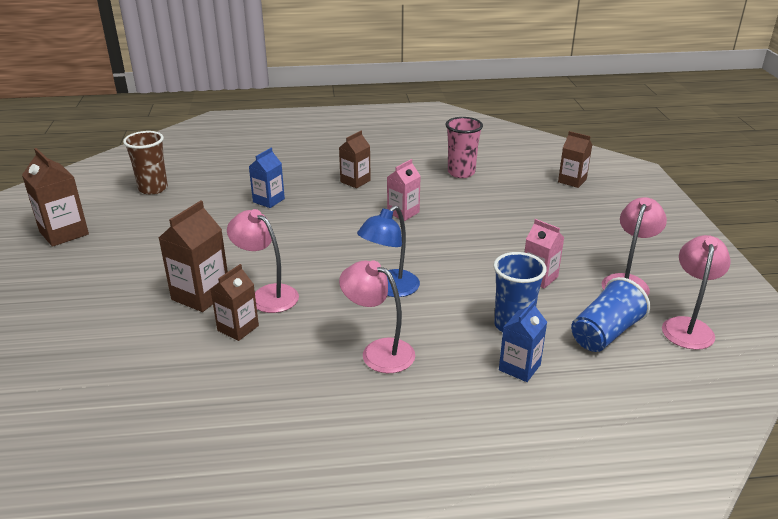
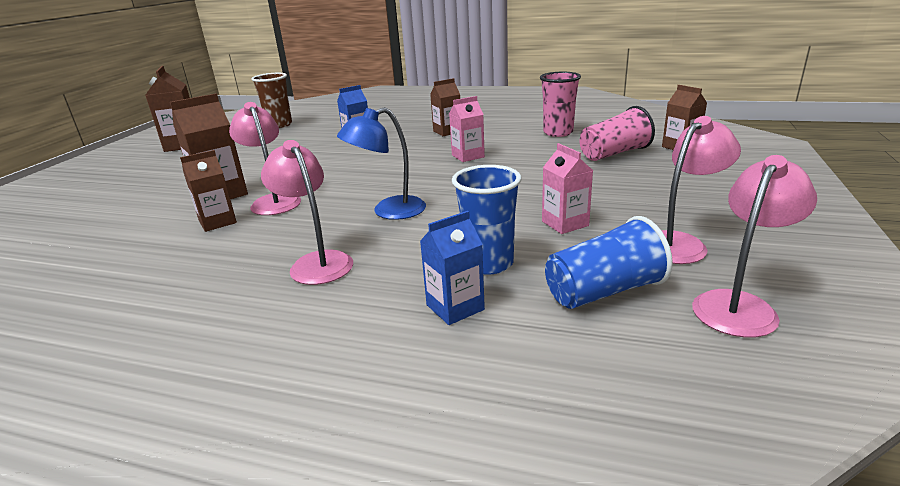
camera: 25 degrees right, 5 degrees down
none -> pink cup [580,106,655,161]

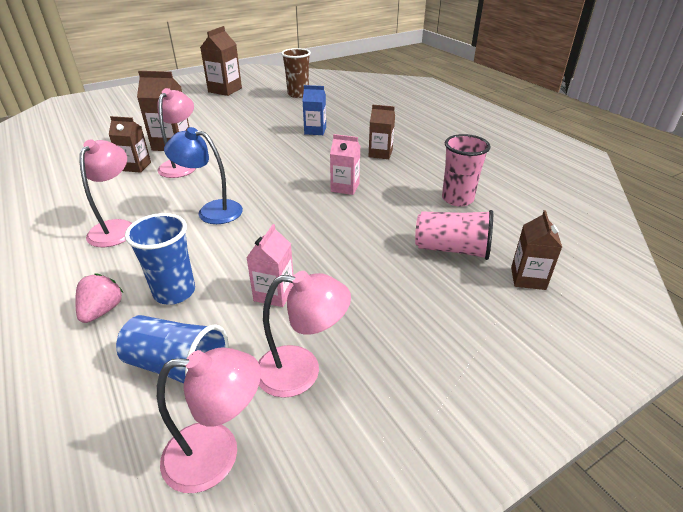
camera: 40 degrees right, 10 degrees up
blue carton [420,211,485,325] -> pink strawberry [75,273,124,323]

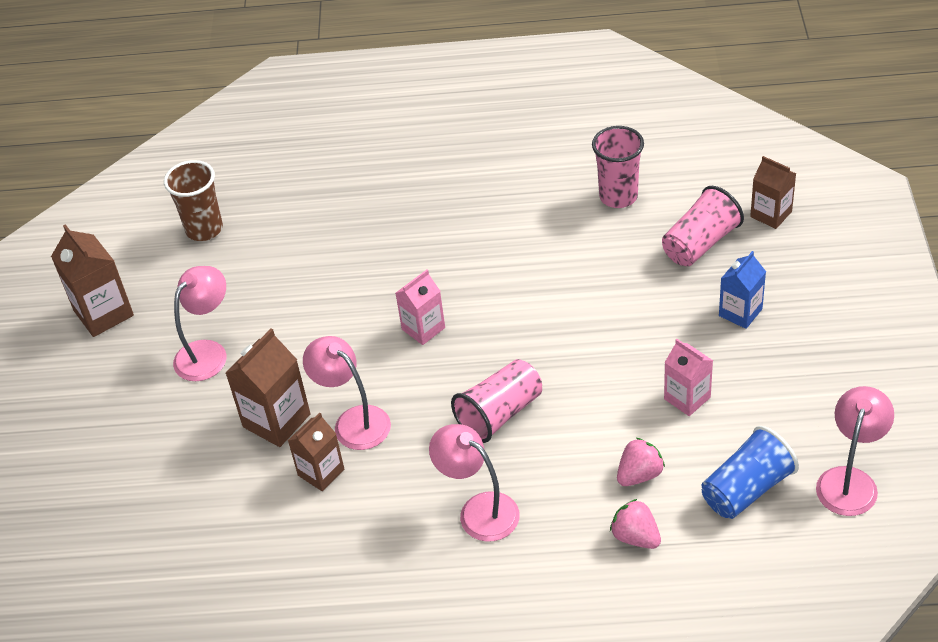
camera: 55 degrees left, 10 degrees up
blue cup [125,213,195,305] -> pink strawberry [617,437,665,486]
blue lamp [164,127,243,224] -> pink cup [451,359,542,443]
pink lamp [258,271,351,398] -> pink lamp moved to [173,266,226,381]
blue carton [303,85,326,135] -> blue carton moved to [719,251,766,329]
pink carton [330,134,361,195] -> pink carton moved to [396,270,445,345]
brown carton [368,105,395,159] -> none

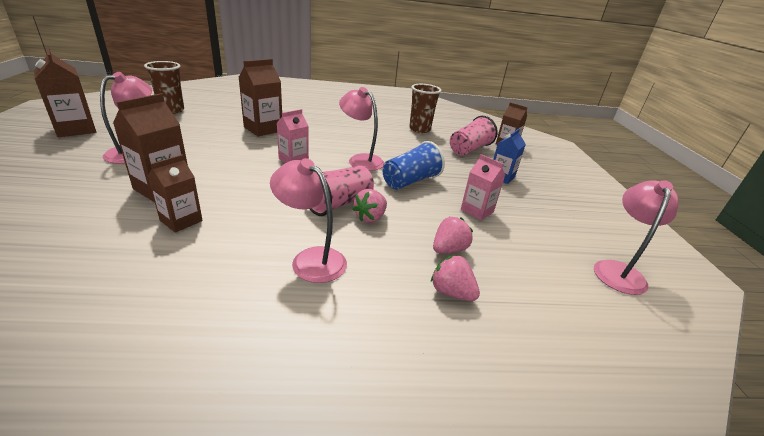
camera: 10 degrees left, 15 degrees down
pink lamp [303,336,391,450] -> pink lamp moved to [339,87,384,171]
pink cup [592,126,644,208] -> brown cup [409,84,441,133]
blue cup [702,426,799,519] -> blue cup moved to [383,141,445,190]
none -> brown carton [239,59,282,136]
none -> pink strawberry [352,189,387,223]

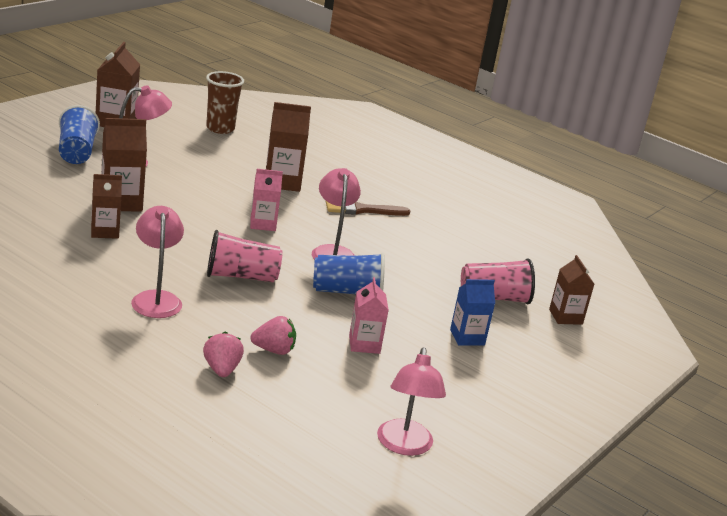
camera: 40 degrees right, 5 degrees down
pink strawberry [352,189,387,223] -> none
brown cup [409,84,441,133] -> none
pink lamp [594,180,679,295] -> pink lamp turned 120 degrees clockwise [377,347,446,456]
none -> blue cup [59,105,100,164]
none -> brown brush [326,201,410,216]

